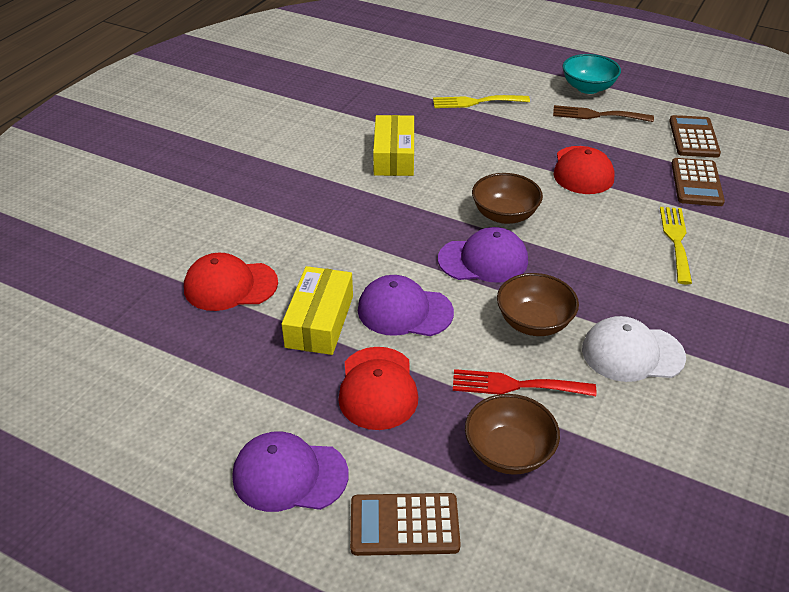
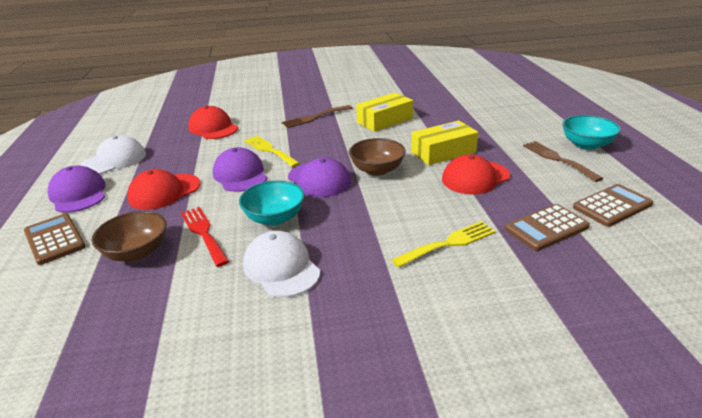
camera: 55 degrees right, 10 degrees down
yellow box [282,266,353,355] -> yellow box moved to [411,121,478,165]
yellow fork [433,95,530,108] -> yellow fork moved to [244,136,300,167]
brown bowl [497,273,579,336] -> turquoise bowl [239,180,305,226]
none -> white cap [80,135,146,174]
none -> brown fork [282,105,352,128]

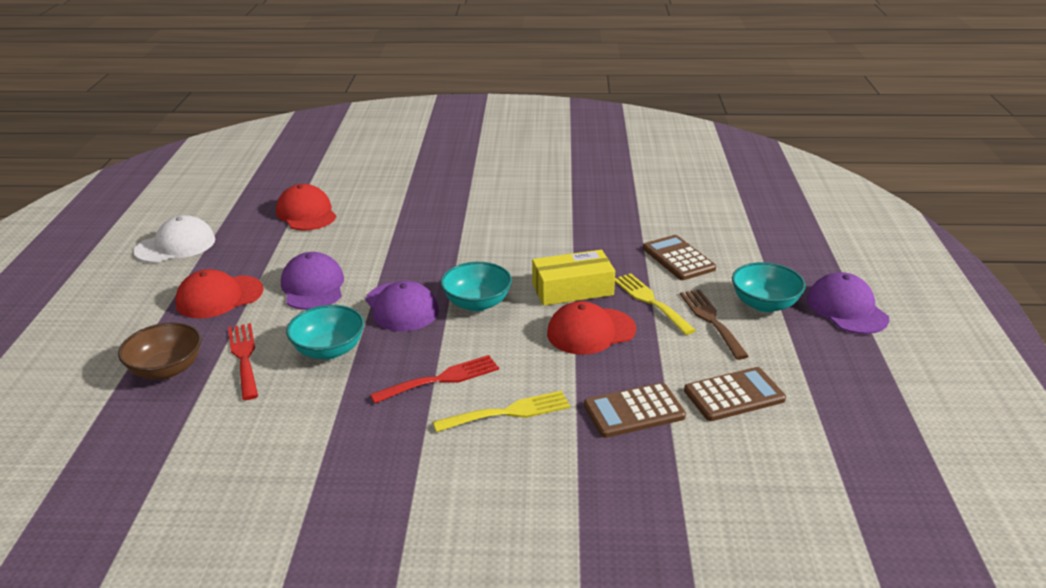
camera: 10 degrees right, 0 degrees up
brown calculator [24,214,86,265] -> brown calculator moved to [643,235,716,280]
purple cap [47,165,106,213] -> purple cap moved to [807,272,889,334]
white cap [243,231,320,297] -> none
yellow fork [244,136,300,167] -> yellow fork moved to [615,273,696,335]
brown fork [282,105,352,128] -> none
brown bowl [349,138,406,176] -> turquoise bowl [441,262,512,311]
yellow box [356,93,413,132] -> none
none -> red fork [370,355,499,403]

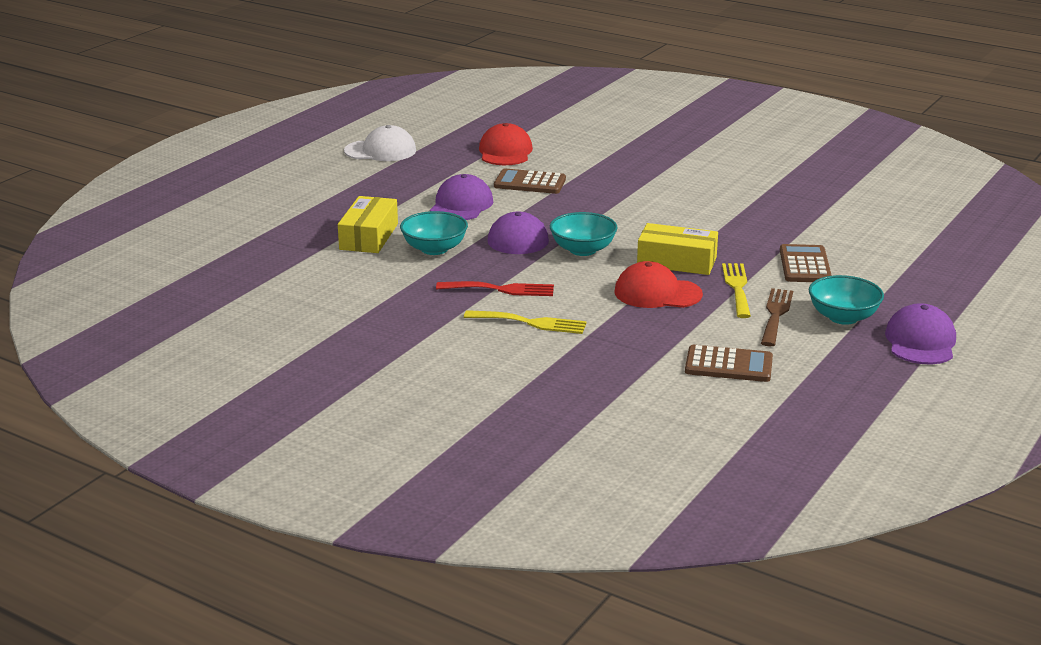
camera: 30 degrees right, 5 degrees down
brown bowl [118,323,201,379] -> none
red cap [175,269,264,318] -> none
red fork [228,323,258,400] -> yellow box [338,196,398,253]
brown calculator [584,382,686,438] -> brown calculator moved to [494,169,566,194]

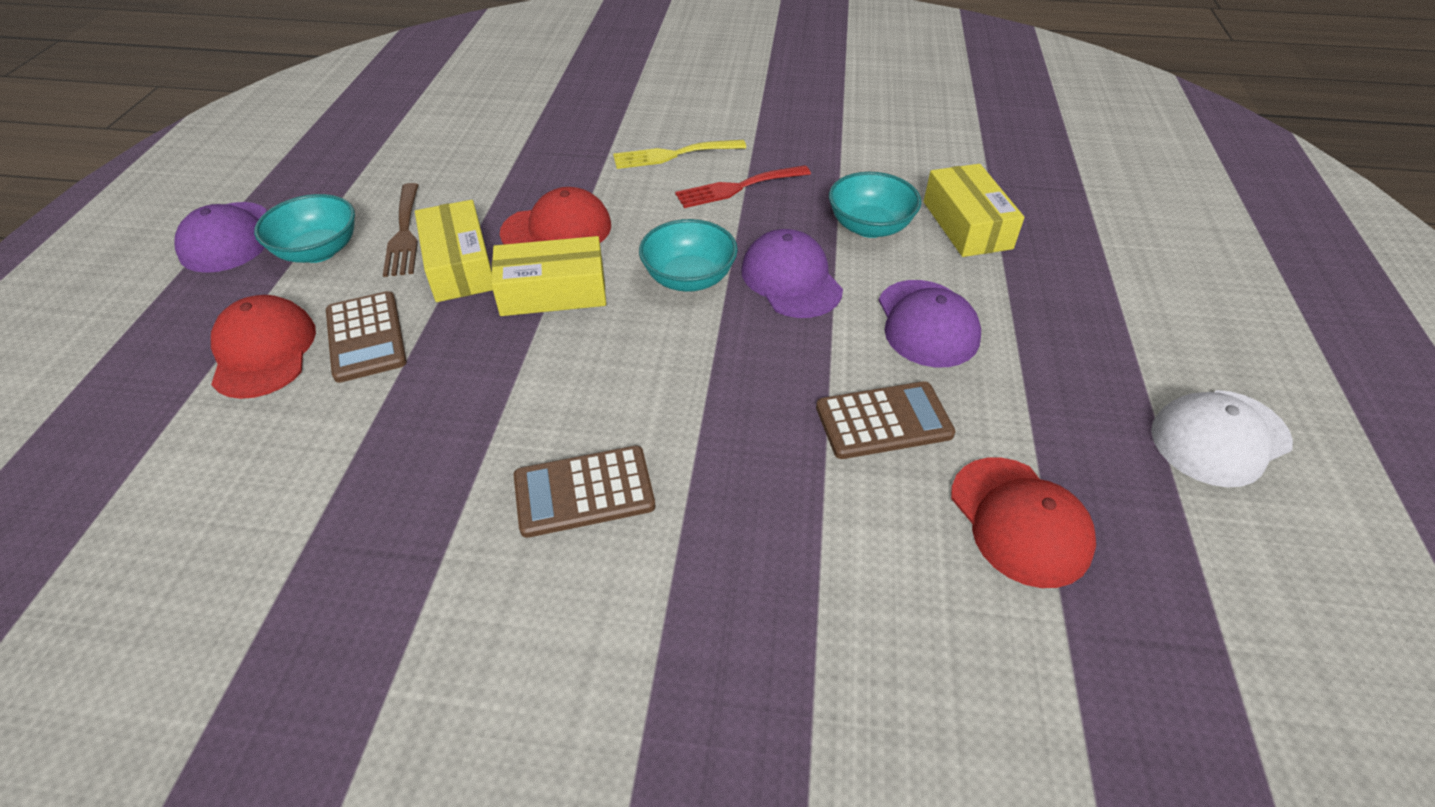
camera: 155 degrees right, 20 degrees up
brown calculator [685,345,773,382] -> brown calculator moved to [514,446,655,538]
yellow fork [722,263,751,318] -> yellow box [415,200,493,302]
none -> red cap [211,295,316,399]

